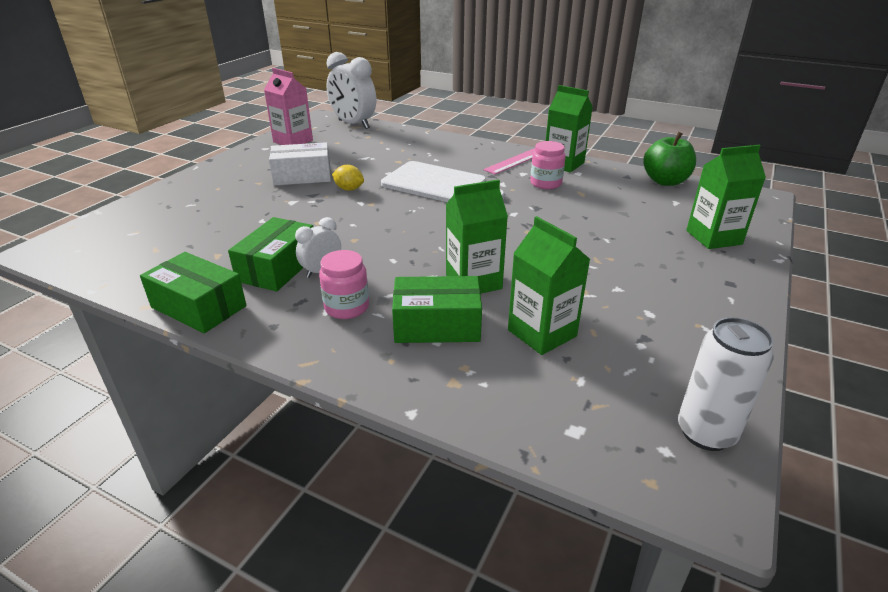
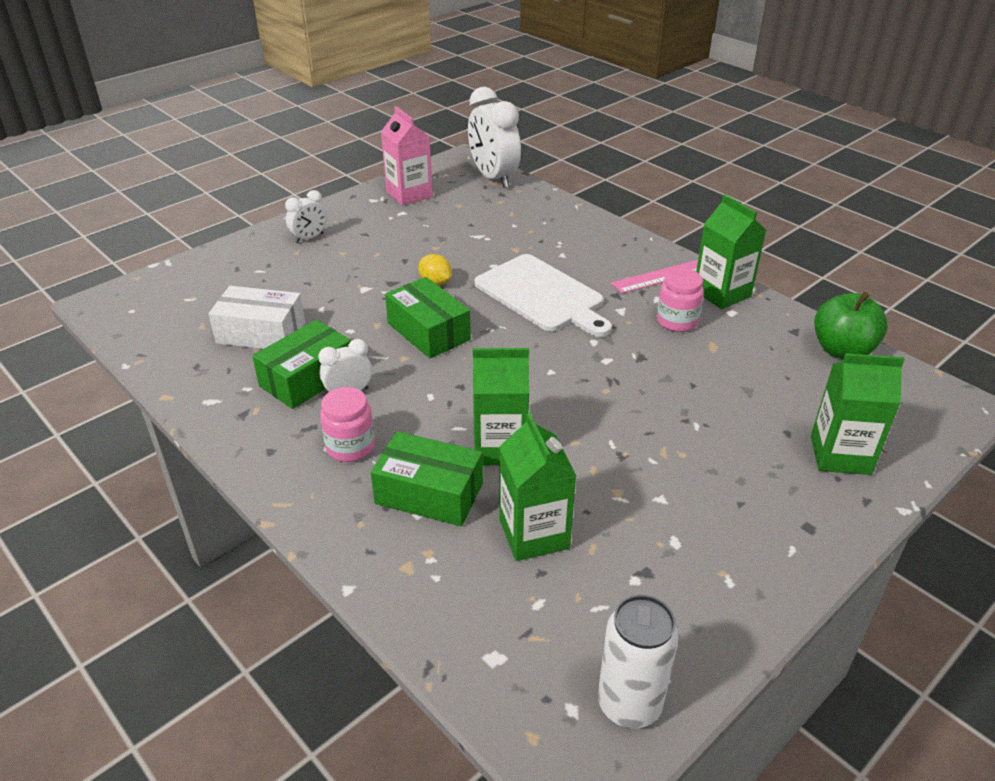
camera: 20 degrees right, 5 degrees up
green box [140,252,247,333] -> green box moved to [385,277,471,358]
white box [269,142,331,186] -> white box moved to [208,286,305,349]
none -> white clock [285,190,327,243]

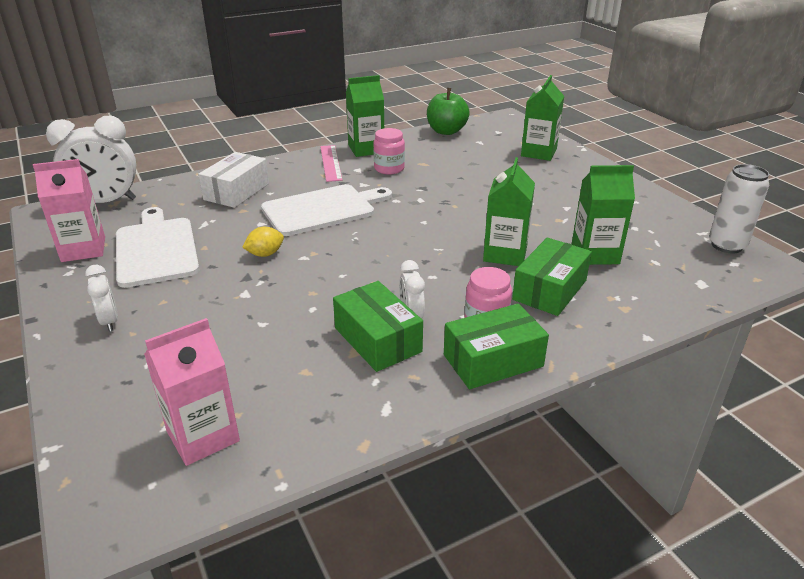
camera: 75 degrees left, 5 degrees down
white box [208,286,305,349] -> white box moved to [198,152,269,208]
green box [385,277,471,358] -> green box moved to [444,303,549,389]
none -> white cutting board [116,207,200,288]
none -> pink carton [144,318,240,466]

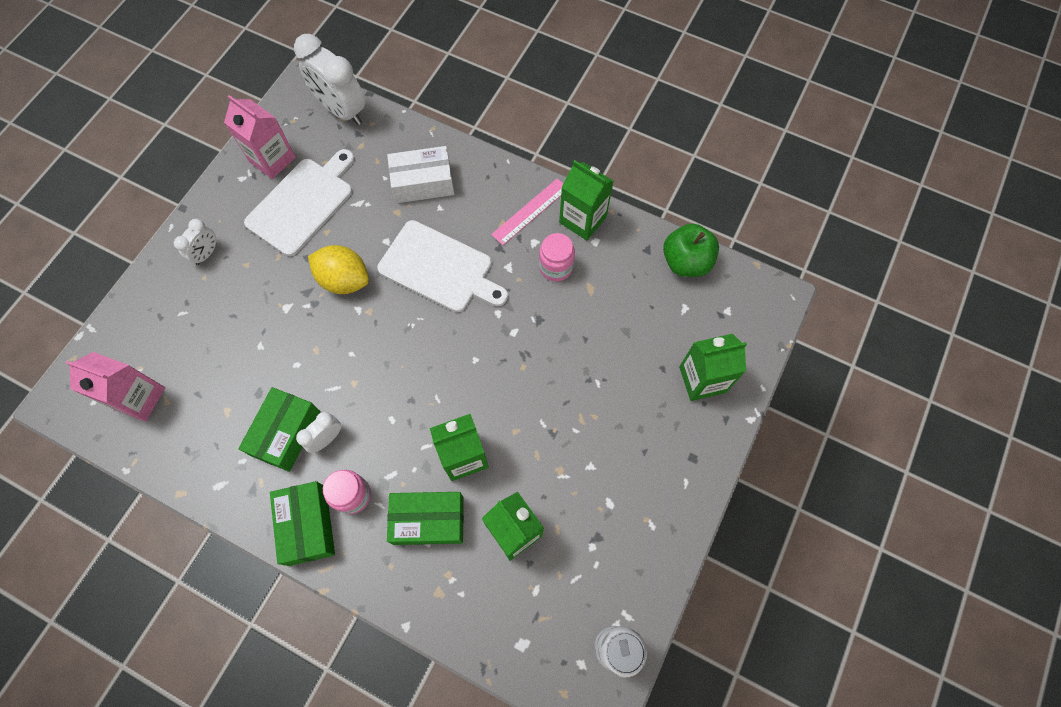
camera: 55 degrees right, 35 degrees up
yellow lemon [242,227,284,257] -> yellow lemon [308,245,369,294], size x1.72
green box [444,303,549,389] -> green box turned 45 degrees clockwise [270,481,335,566]

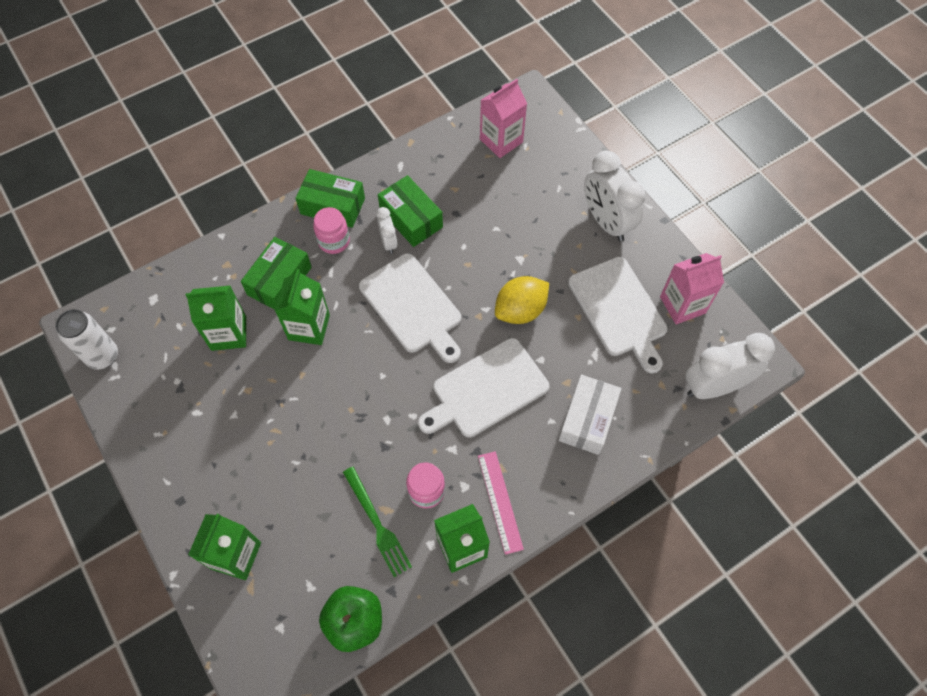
camera: 120 degrees right, 5 degrees down
white clock [174,219,217,265] -> white clock [584,151,646,241], size x1.96
none -> green fork [343,467,412,577]
none -> white cutting board [359,253,461,363]

